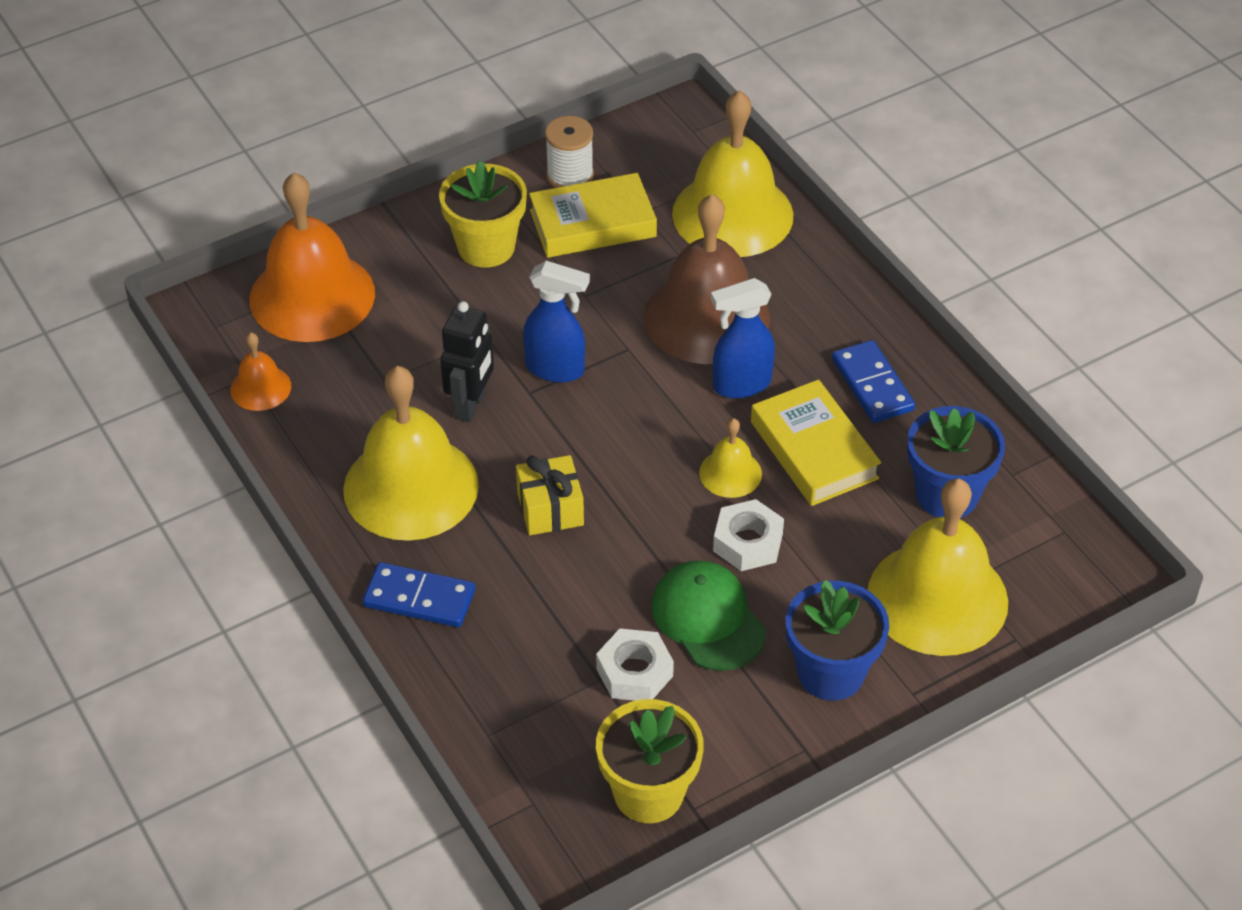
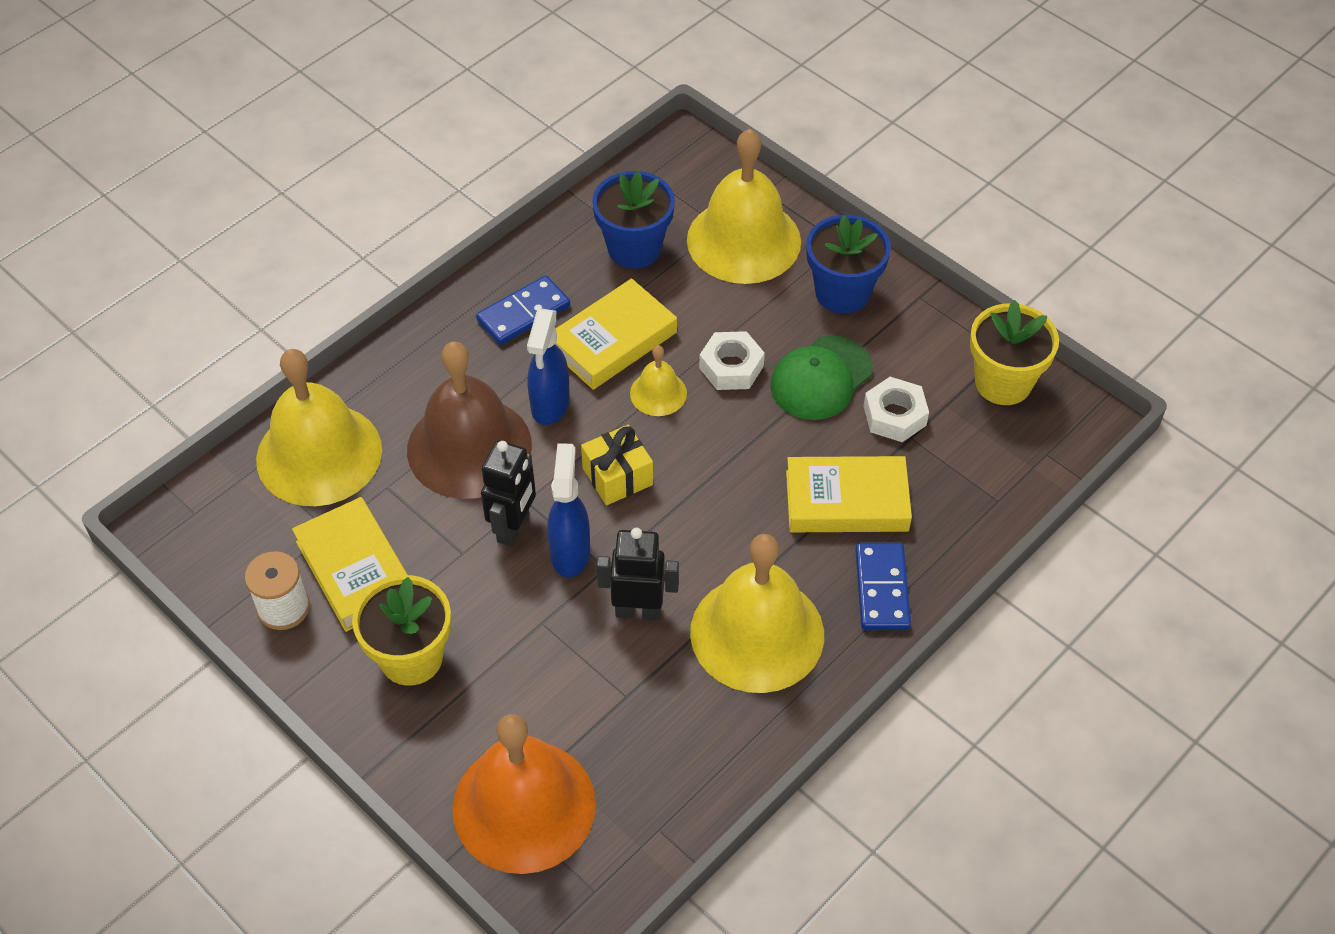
camera: 105 degrees left, 5 degrees up
orange bell [230,332,291,411] -> none
yellow gift [516,455,584,535] -> yellow gift moved to [581,425,653,505]
blue spray bottle [711,278,775,399] -> blue spray bottle turned 45 degrees clockwise [527,309,570,425]
none -> black robot [481,440,536,547]
none -> yellow book [786,456,912,532]

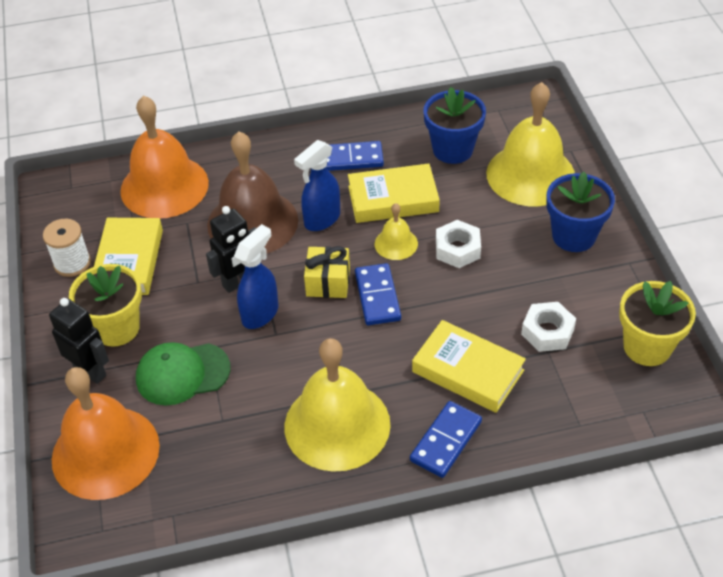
camera: 35 degrees right, 5 degrees down
yellow bell [256,349,382,506] -> orange bell [120,95,209,218]
black robot [596,527,679,620] -> black robot moved to [49,298,109,384]
green cap [770,335,873,420] -> green cap moved to [136,342,230,406]
none -> blue domino [355,263,401,325]

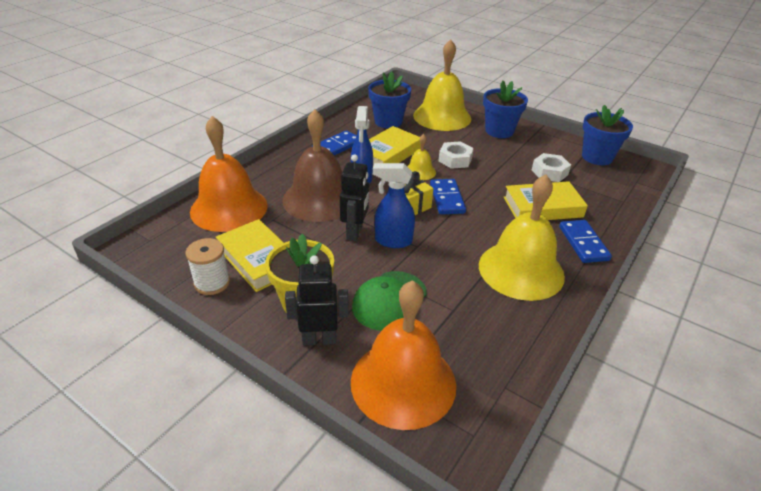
camera: 45 degrees left, 10 degrees down
blue spray bottle [234,224,278,329] -> blue spray bottle turned 75 degrees counterclockwise [373,163,415,248]
blue domino [355,263,401,325] -> blue domino turned 45 degrees clockwise [430,179,466,215]
yellow flower pot [619,281,696,366] -> blue flower pot [582,105,633,165]

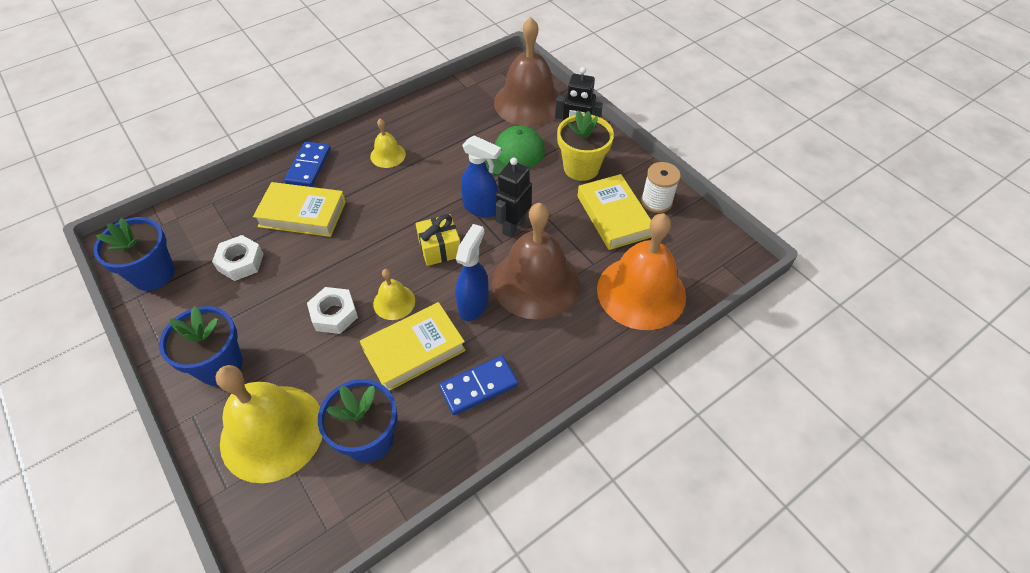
camera: 160 degrees left, 15 degrees up
orange bell [351,280,456,430] -> brown bell [494,17,562,126]
blue domino [430,179,466,215] -> none
yellow bell [479,174,565,301] -> yellow bell [370,119,406,168], size x0.47

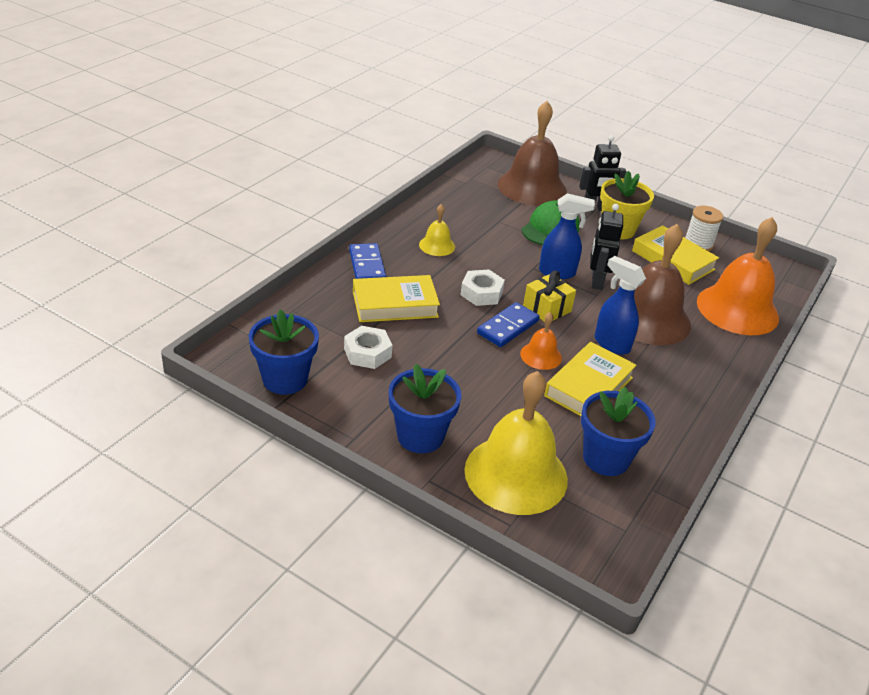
camera: 25 degrees left, 15 degrees down
white nut [307,287,358,334] -> white nut moved to [460,269,505,306]
yellow bell [373,269,415,320] -> orange bell [520,312,562,370]
blue domino [439,356,518,415] -> blue domino moved to [477,302,540,347]
blue spray bottle [456,224,489,321] -> blue spray bottle turned 45 degrees counterclockwise [595,256,646,355]

